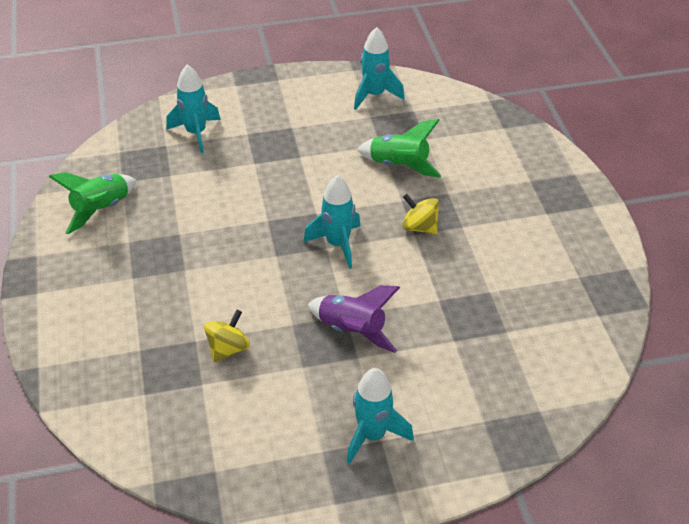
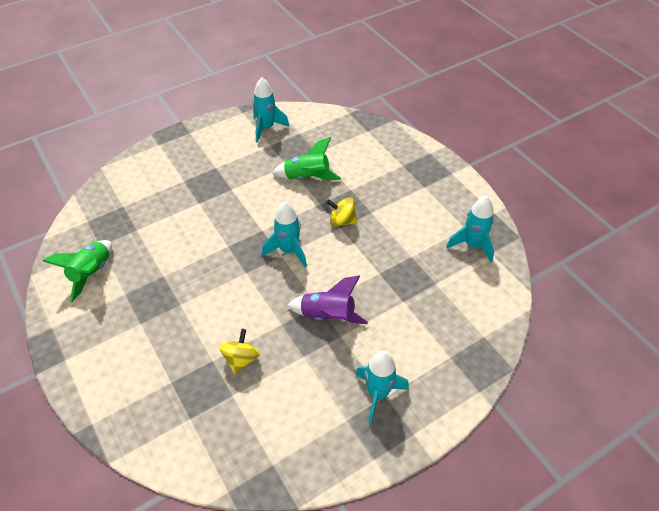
camera: 20 degrees left, 5 degrees up
turquoise rocket [166,65,221,153] -> turquoise rocket moved to [446,196,494,263]

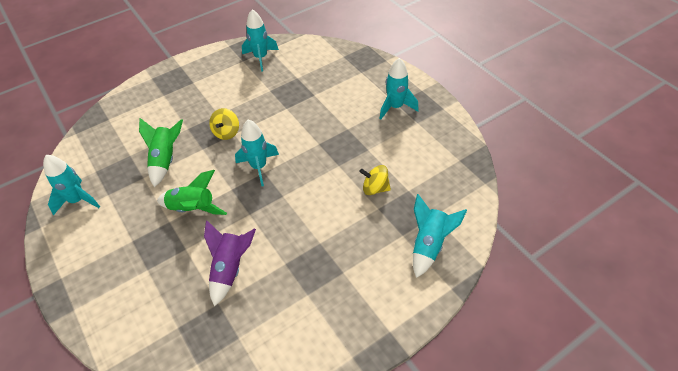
camera: 90 degrees left, 0 degrees up
green rocket [43,240,112,303] -> green rocket moved to [157,170,227,215]
purple rocket [287,275,368,324] -> purple rocket moved to [204,220,256,306]
none -> turquoise rocket [413,194,467,278]

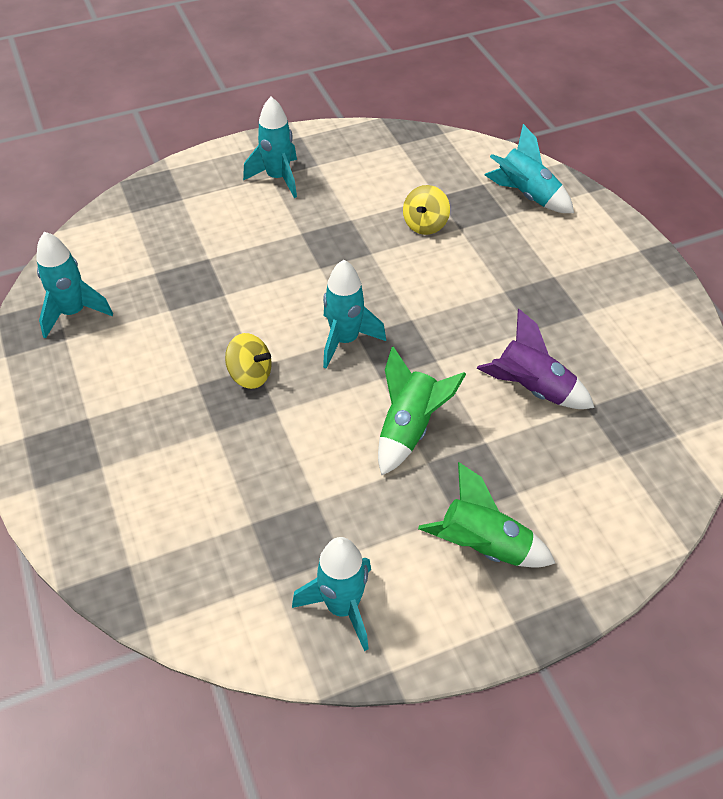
camera: 80 degrees left, 0 degrees up
green rocket [139,118,183,187] -> green rocket moved to [418,462,555,567]

